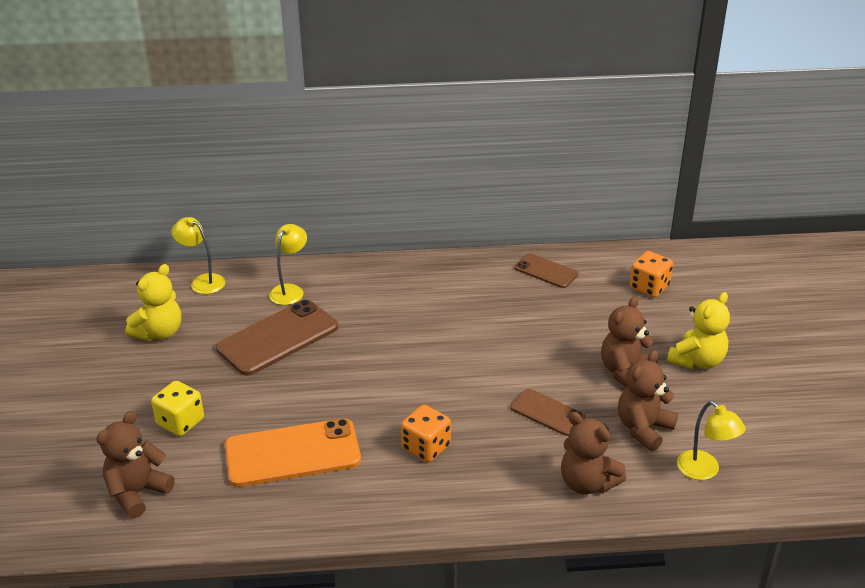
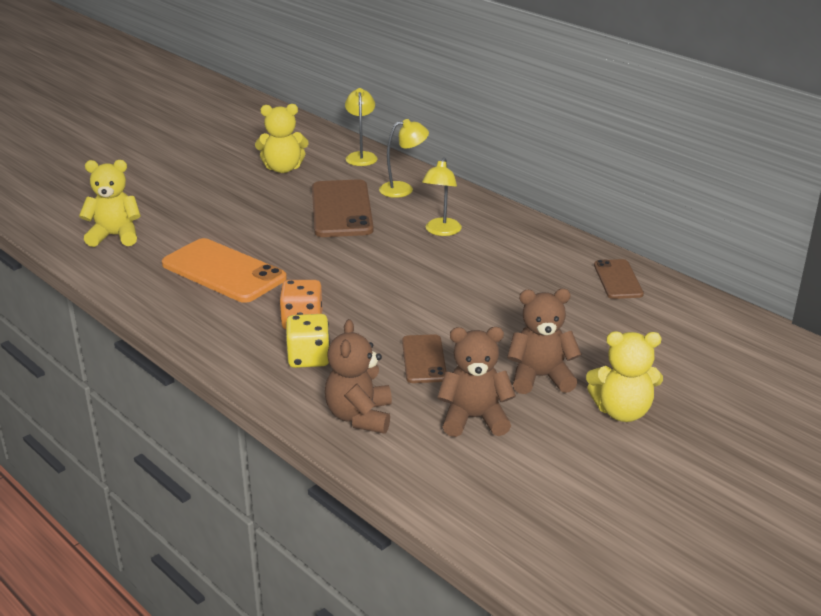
camera: 50 degrees right, 5 degrees down
brown teddy bear [96,411,175,518] -> yellow teddy bear [79,160,141,247]
yellow dice [151,381,204,436] -> yellow dice moved to [286,314,330,368]
brown phone [216,300,338,376] -> brown phone turned 75 degrees clockwise [312,179,374,237]
orange dice [630,251,673,297] -> none
yellow lamp [677,401,746,480] -> yellow lamp moved to [422,157,462,236]

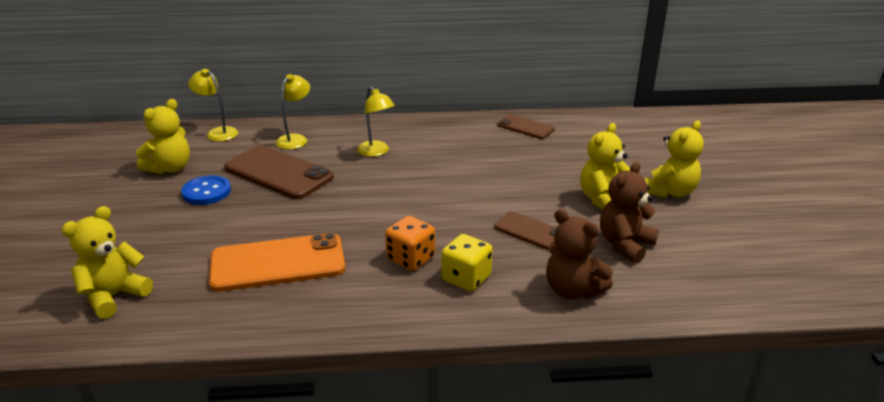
camera: 50 degrees left, 0 degrees up
brown teddy bear [507,289,582,394] -> yellow teddy bear [580,123,630,209]
none -> blue button [181,175,231,205]

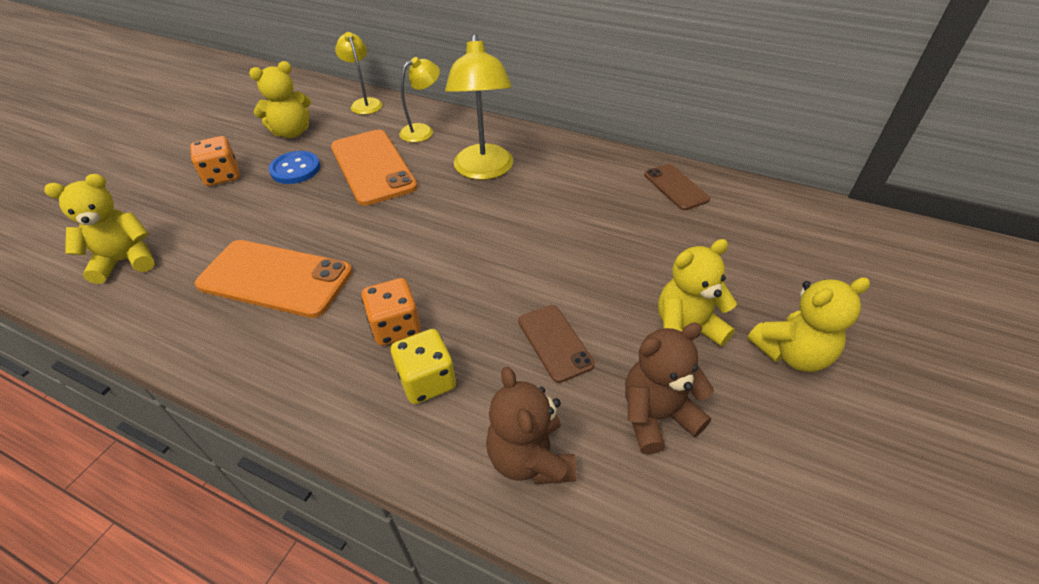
camera: 30 degrees right, 15 degrees up
brown phone [224,145,334,199] -> orange phone [331,130,417,206]
yellow lamp [357,87,395,157] -> yellow lamp [445,33,513,180], size x1.66
none -> orange dice [190,136,240,186]

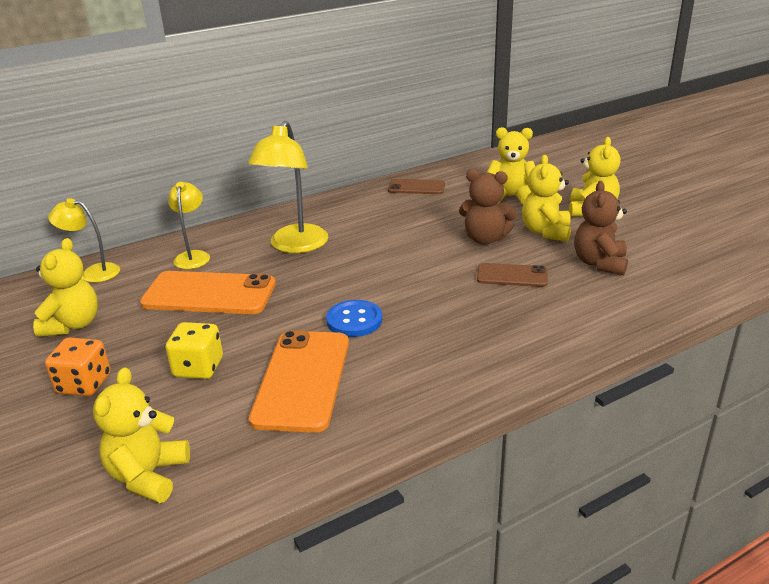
camera: 55 degrees left, 15 degrees down
orange phone [195,240,352,318] -> orange phone turned 45 degrees counterclockwise [249,330,349,433]
blue button [269,151,320,184] -> blue button moved to [326,300,382,337]
orange dice [362,278,421,346] -> none
yellow dice [391,329,456,404] -> yellow dice moved to [166,322,223,379]
yellow lamp [445,33,513,180] -> yellow lamp turned 75 degrees clockwise [248,121,328,253]
brown teddy bear [486,367,577,484] -> brown teddy bear moved to [459,169,517,245]
none -> yellow teddy bear [487,127,535,204]

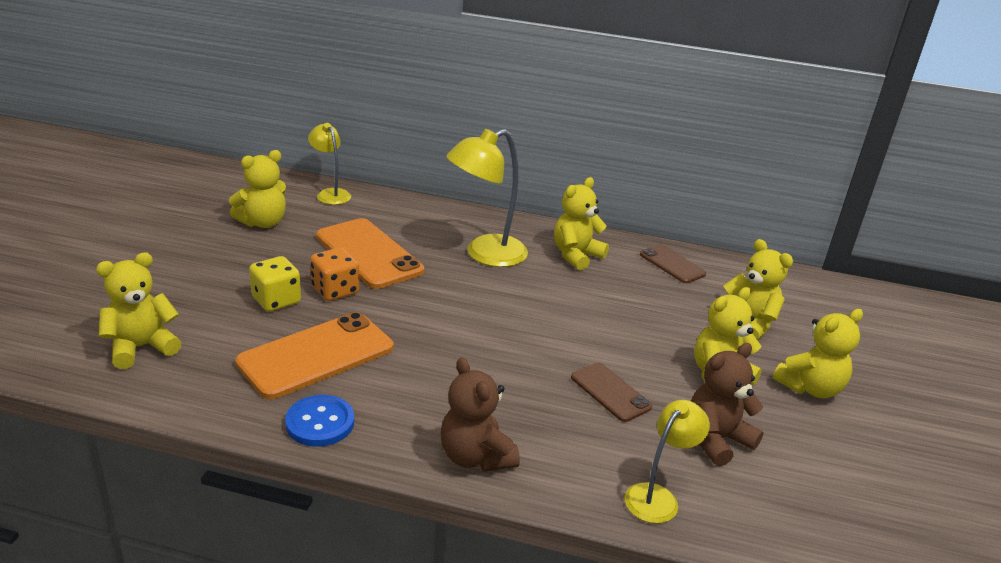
camera: 40 degrees right, 0 degrees up
orange dice [45,337,111,396] -> orange dice moved to [310,247,359,301]
yellow lamp [168,182,210,269] -> yellow lamp moved to [624,400,710,523]
blue button [326,300,382,337] -> blue button moved to [285,395,354,447]
brown teddy bear [459,169,517,245] -> brown teddy bear moved to [441,357,520,472]
none -> yellow teddy bear [554,177,609,271]

